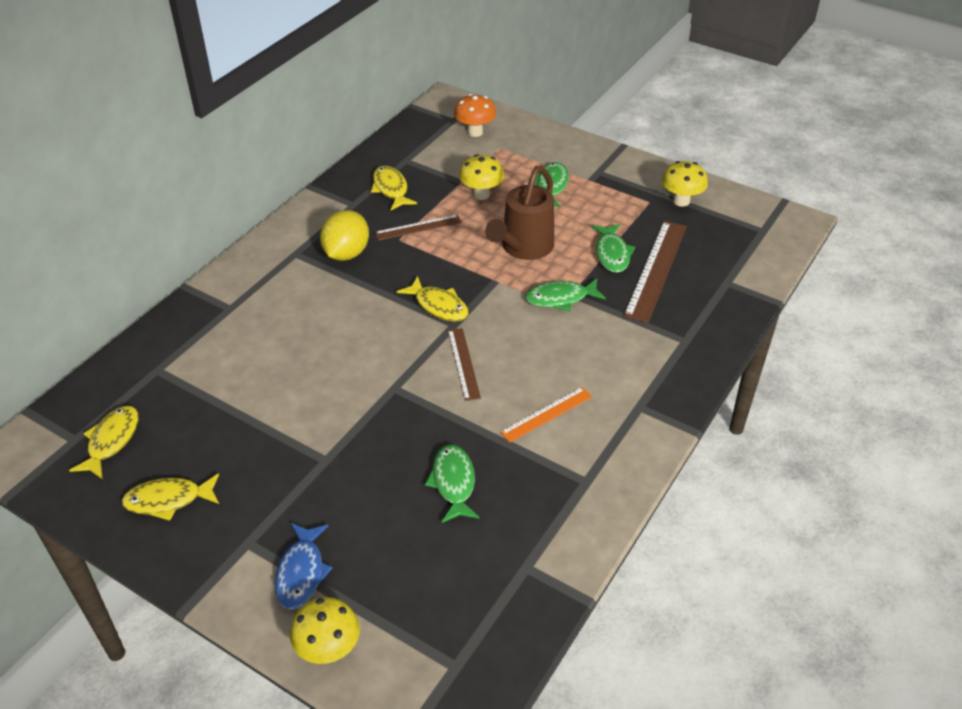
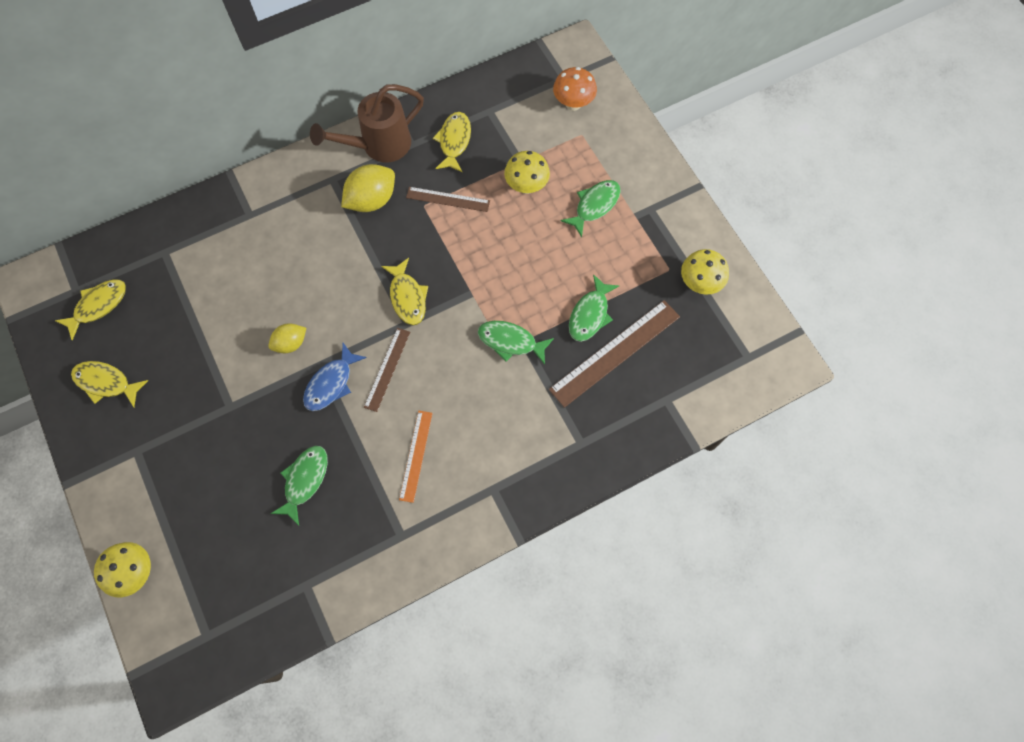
camera: 30 degrees right, 25 degrees up
blue fish [275,523,333,610] -> blue fish moved to [303,343,367,411]
brown watering can [485,166,554,260] -> brown watering can moved to [310,84,424,162]
orange ruler [500,387,592,443] -> orange ruler turned 75 degrees counterclockwise [399,411,433,503]
none -> yellow lemon [268,323,306,353]

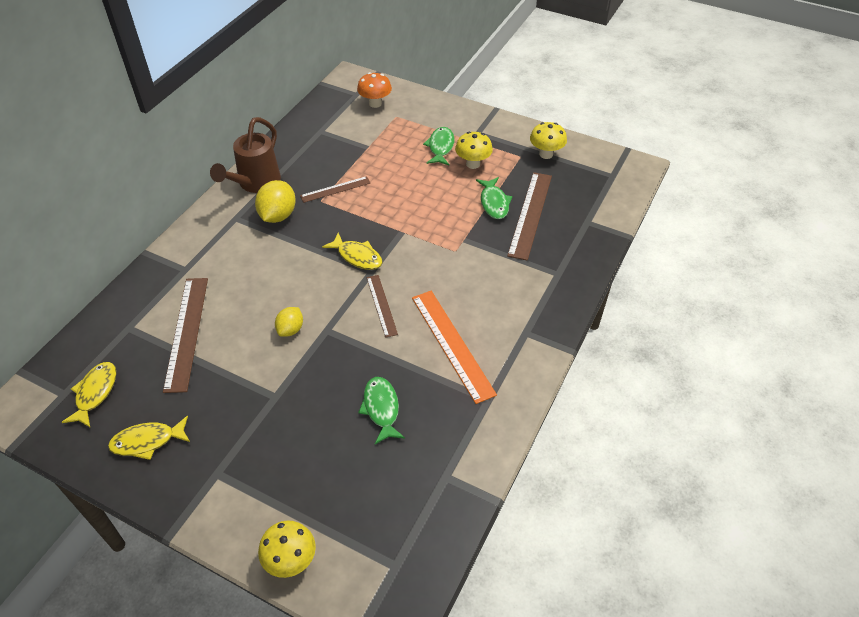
camera: 35 degrees left, 20 degrees down
blue fish [303,343,367,411] -> none
orange ruler [399,411,433,503] -> orange ruler [412,291,497,404], size x1.72
yellow fish [433,112,471,172] -> none
green fish [478,321,554,365] -> none
yellow mushroom [504,151,550,194] -> yellow mushroom moved to [455,132,493,169]
none -> brown ruler [163,278,208,393]

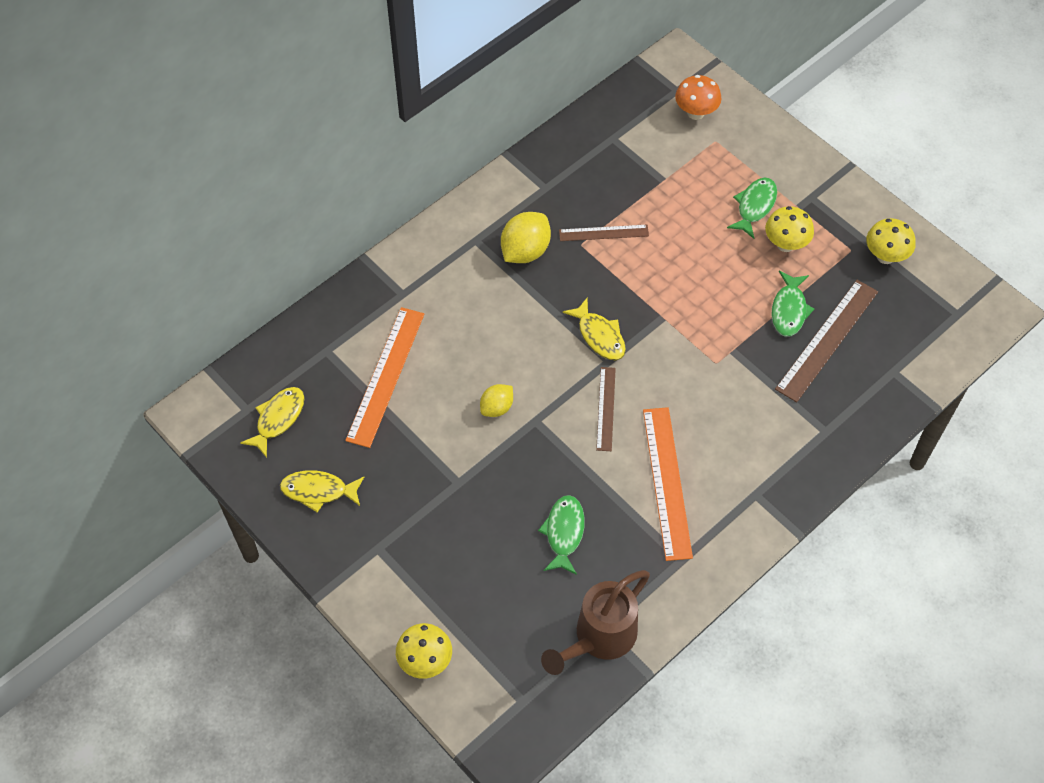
camera: 20 degrees right, 10 degrees up
brown ruler [163,278,208,393] -> orange ruler [345,307,424,448]
brown watering can [210,117,281,193] -> brown watering can moved to [541,570,650,675]

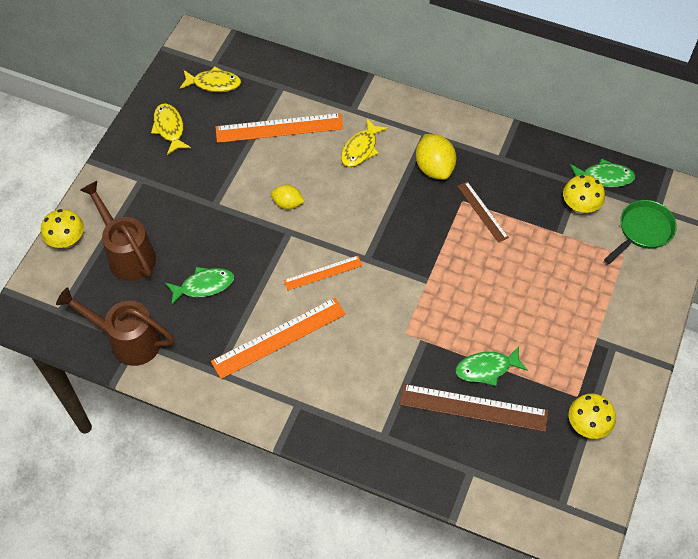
camera: 65 degrees right, 0 degrees up
yellow lemon [501,212,551,263] -> yellow lemon turned 60 degrees clockwise [416,134,456,180]
yellow fish [563,298,626,360] -> yellow fish moved to [341,119,388,167]
brown ruler [596,367,616,451] -> orange ruler [284,256,363,290]
orange mushroom [675,75,721,120] -> green pan [604,200,677,264]
green fish [727,178,777,239] -> green fish moved to [570,159,635,187]
yellow mushroom [765,206,814,252] -> yellow mushroom moved to [563,175,605,214]
none -> brown watering can [80,181,156,281]

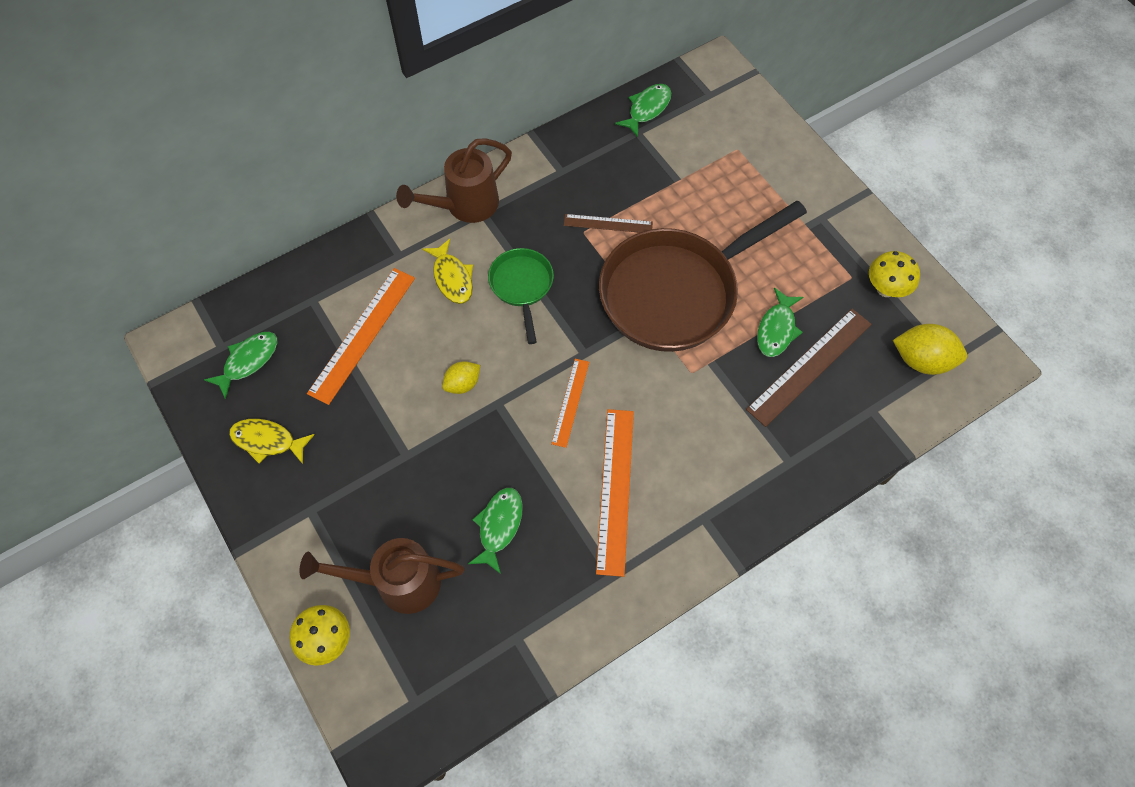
camera: 55 degrees left, 5 degrees up
brown watering can [56,287,174,366] -> brown watering can moved to [396,138,512,223]
yellow fish [180,66,241,92] -> green fish [204,332,277,399]
yellow lemon [416,134,456,180] -> yellow lemon moved to [893,324,967,375]
yellow mushroom [563,175,605,214] -> none
green pan [604,200,677,264] -> green pan moved to [488,248,554,344]
none -> brown pan [599,201,807,352]

